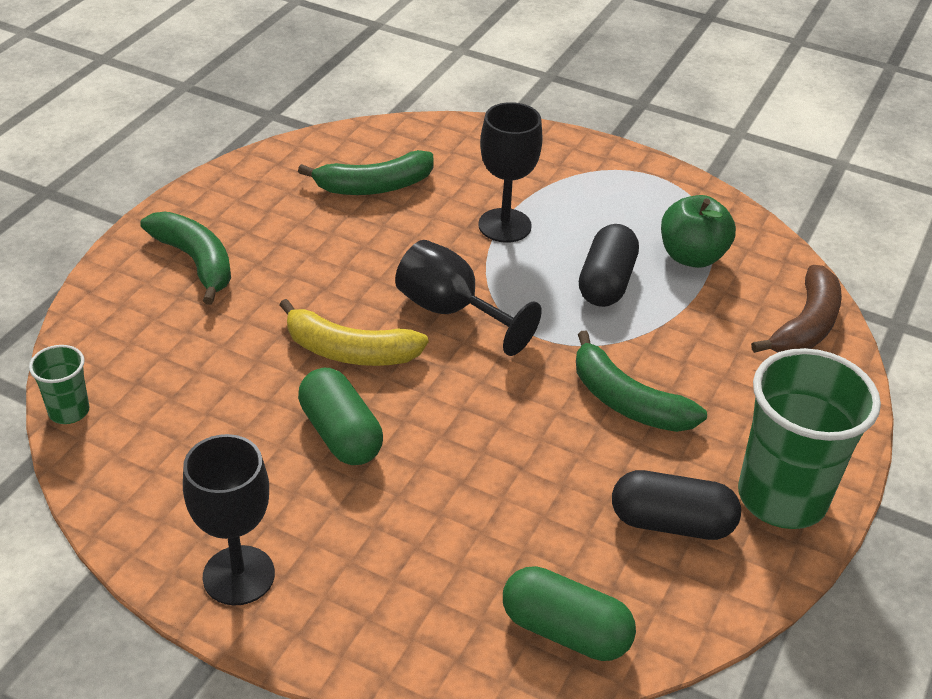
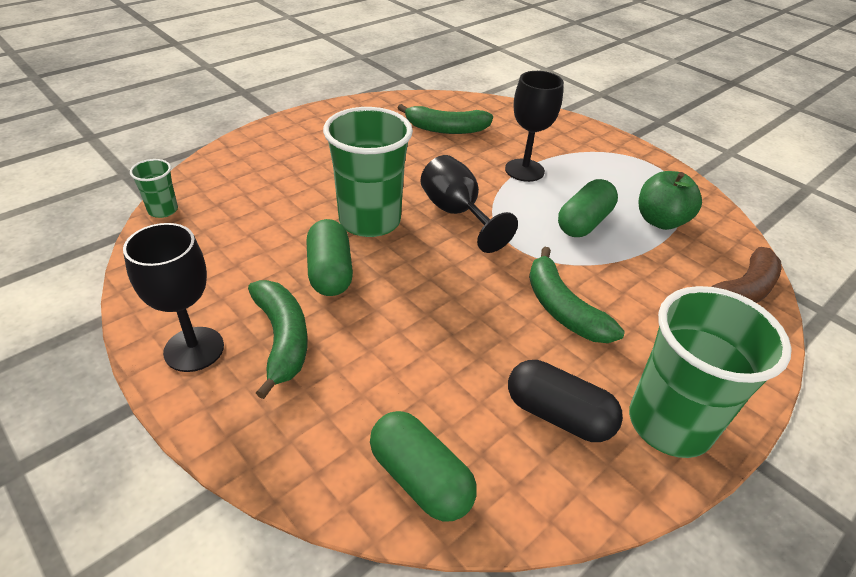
camera: 20 degrees right, 0 degrees up
green banana [140,212,231,305] -> green banana moved to [248,280,308,399]
yellow banana [279,299,428,366] -> green cup [323,107,413,237]
black capsule [579,224,639,307] -> green capsule [558,179,618,237]

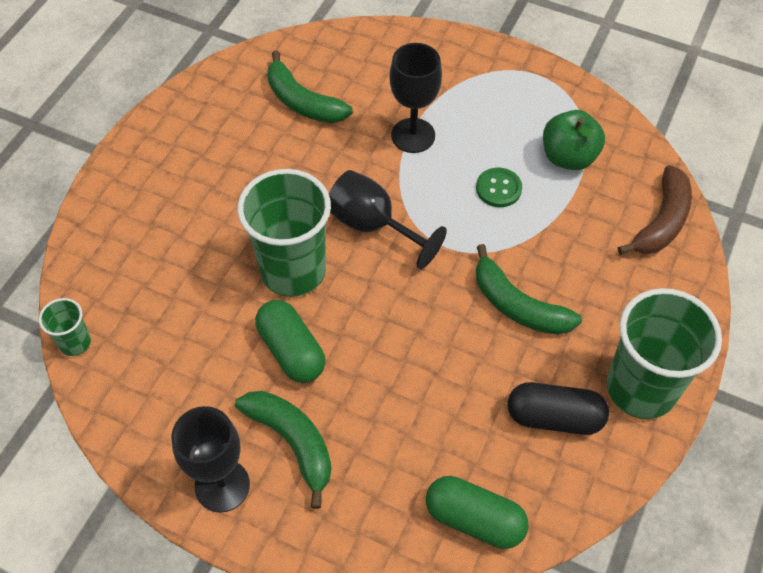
camera: 20 degrees left, 15 degrees up
green banana [398,104,493,134] -> green banana turned 60 degrees clockwise [267,50,353,123]
green capsule [558,179,618,237] -> green button [476,168,522,207]

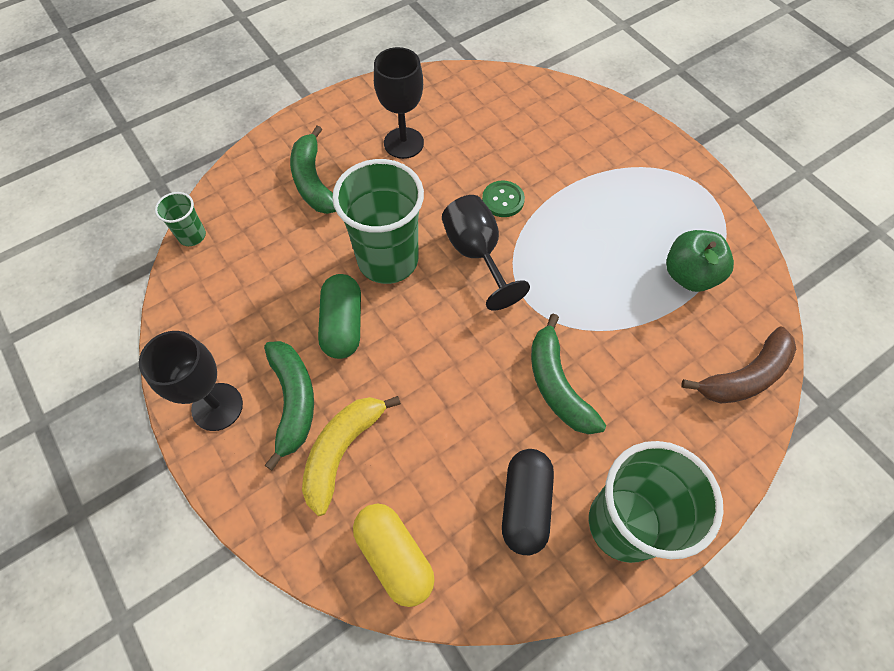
camera: 30 degrees right, 5 degrees up
green banana [267,50,353,123] -> green banana moved to [290,126,336,214]
black goblet [389,43,442,153] -> black goblet moved to [374,47,424,159]
green capsule [426,476,529,549] -> yellow capsule [353,504,435,607]
green button [476,168,522,207] -> green button moved to [482,180,525,217]
black capsule [508,382,609,435] -> black capsule turned 60 degrees clockwise [502,449,554,555]
none -> yellow banana [302,396,401,516]

